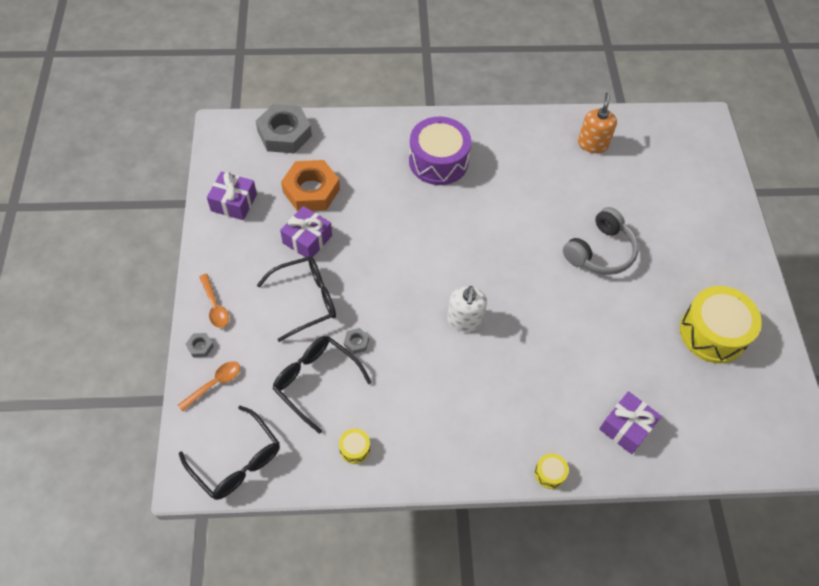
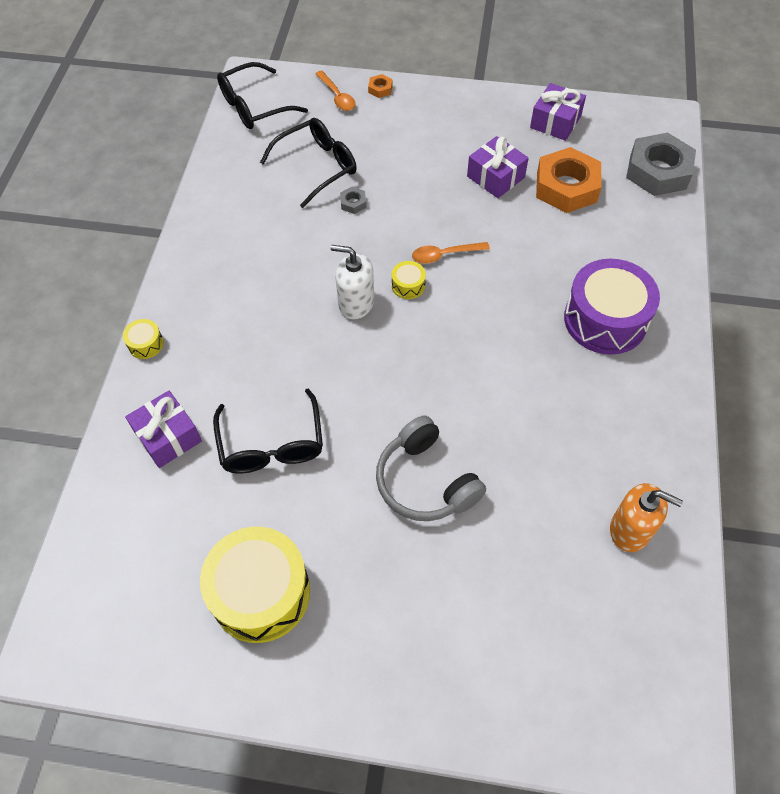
camera: 105 degrees right, 0 degrees up
grey nut [186,333,214,358] -> orange nut [368,74,393,98]
orange spoon [199,274,229,328] -> orange spoon moved to [412,242,490,264]
black glasses [257,256,336,342] -> black glasses moved to [213,388,323,473]
yellow drum [339,429,370,464] -> yellow drum moved to [392,261,426,299]

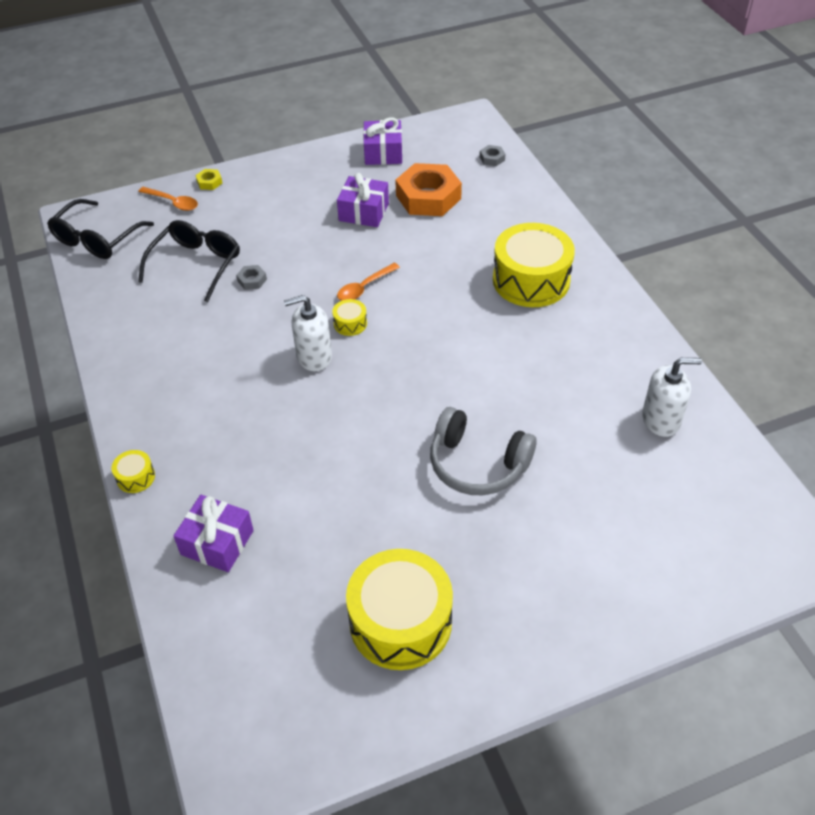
camera: 30 degrees left, 10 degrees down
black glasses [213,388,323,473] -> none
orange nut [368,74,393,98] -> yellow nut [195,169,222,190]
purple drum [564,259,660,355] -> yellow drum [493,223,575,307]
orange soap dispenser [610,483,683,552] -> white soap dispenser [642,358,702,437]
grey nut [626,133,696,196] -> grey nut [480,145,505,166], size x0.41

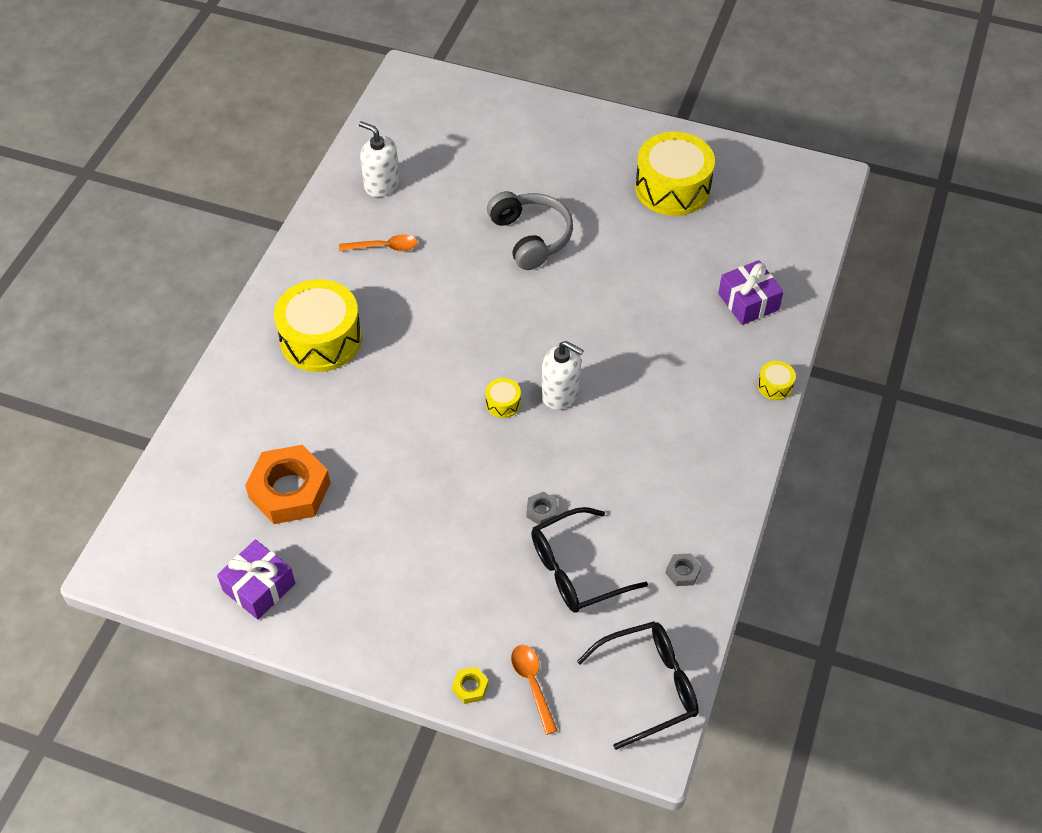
camera: 140 degrees left, 5 degrees up
purple gift [337,173,389,227] -> none
orange spoon [337,263,400,301] -> orange spoon moved to [339,234,418,251]
grey nut [480,145,505,166] -> grey nut moved to [666,553,701,586]

